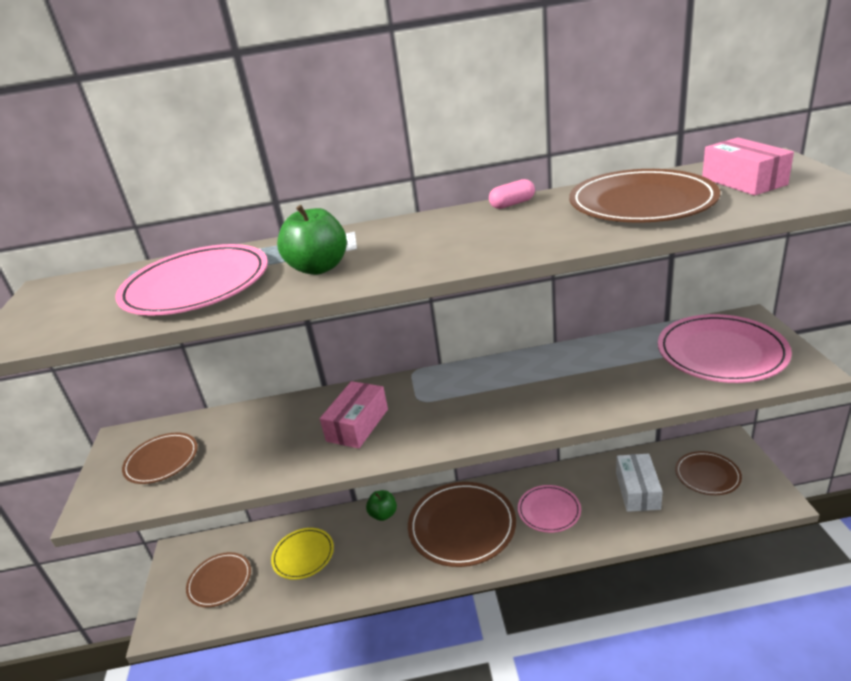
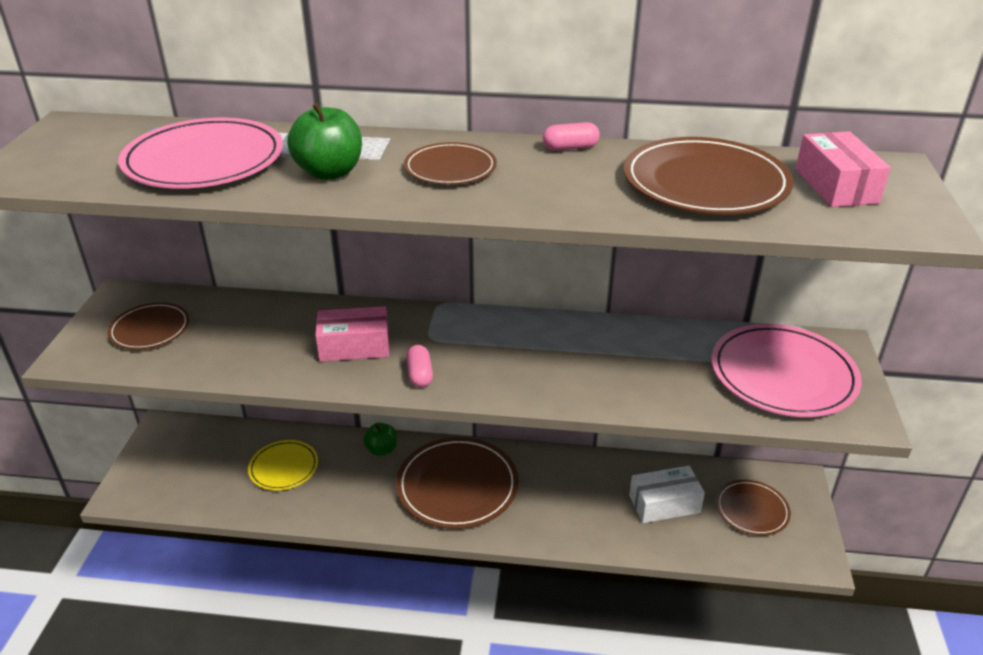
camera: 10 degrees right, 5 degrees up
brown plate [186,552,251,607] -> brown plate moved to [404,142,497,185]
pink box [320,381,388,448] -> pink box turned 45 degrees clockwise [315,306,389,362]
pink plate [518,485,581,533] -> none
white box [616,454,663,512] -> white box turned 60 degrees clockwise [629,466,705,523]
none -> pink capsule [406,345,433,388]

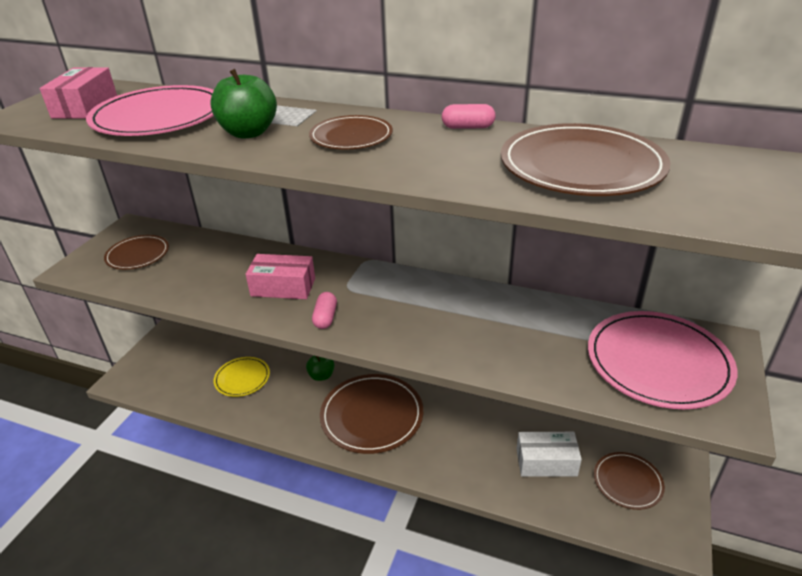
camera: 15 degrees right, 0 degrees up
pink box [795,131,891,207] -> pink box moved to [40,67,117,119]

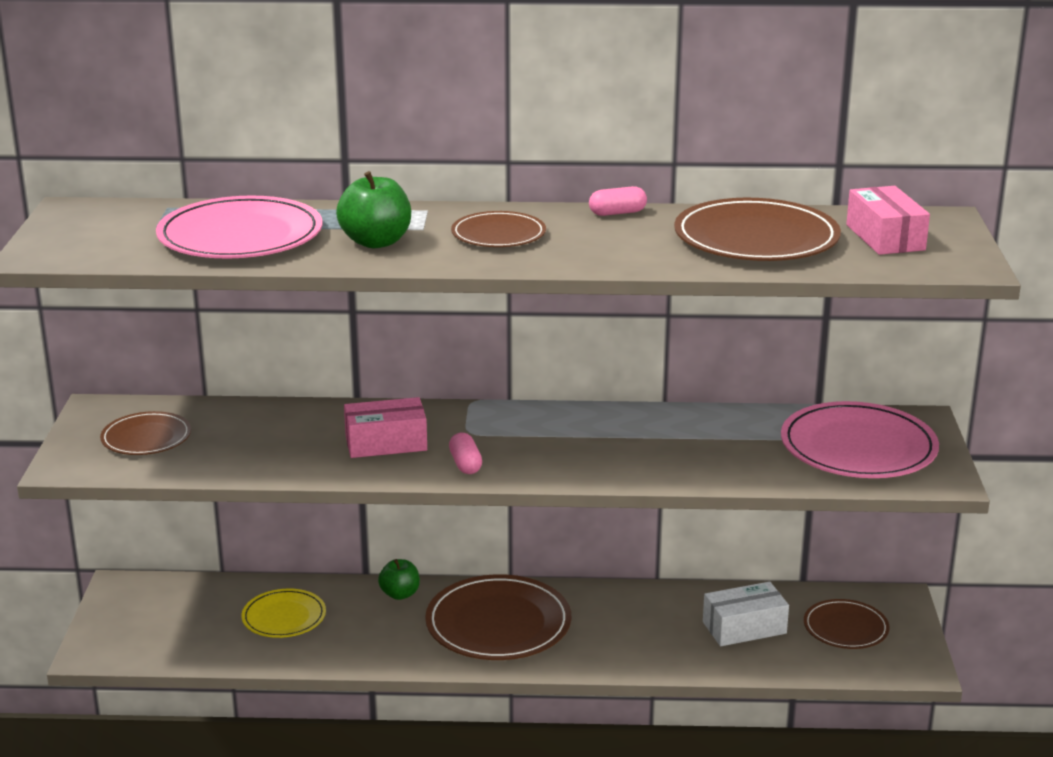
camera: 20 degrees left, 10 degrees down
pink box [40,67,117,119] -> pink box moved to [846,186,930,255]

